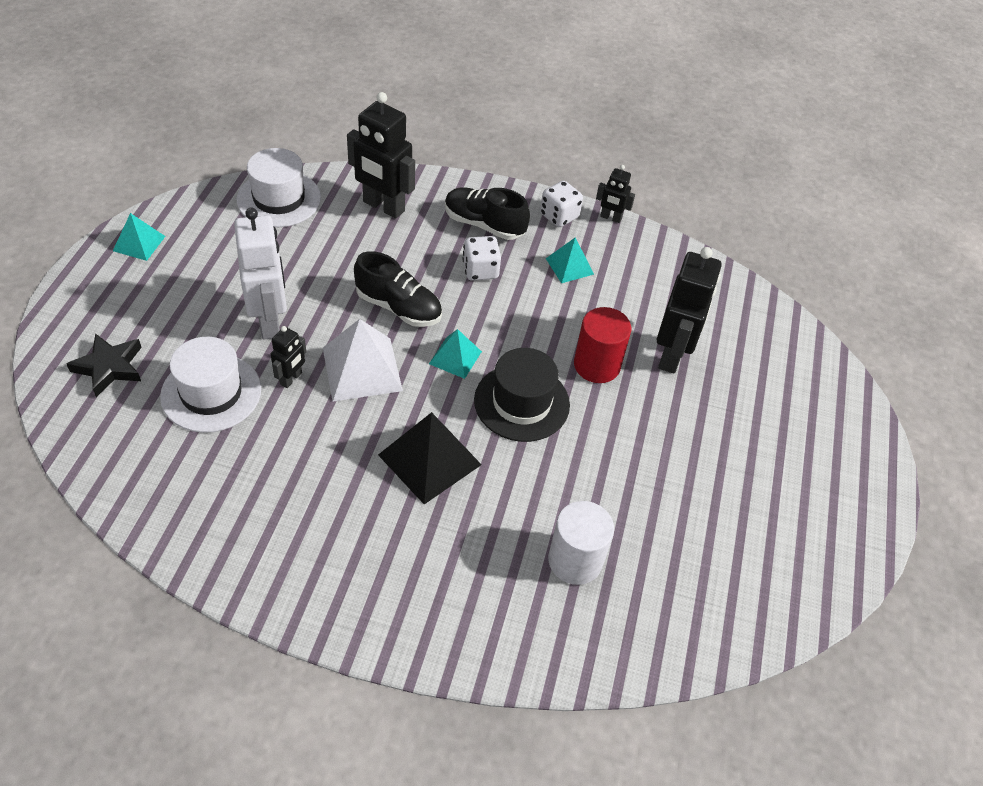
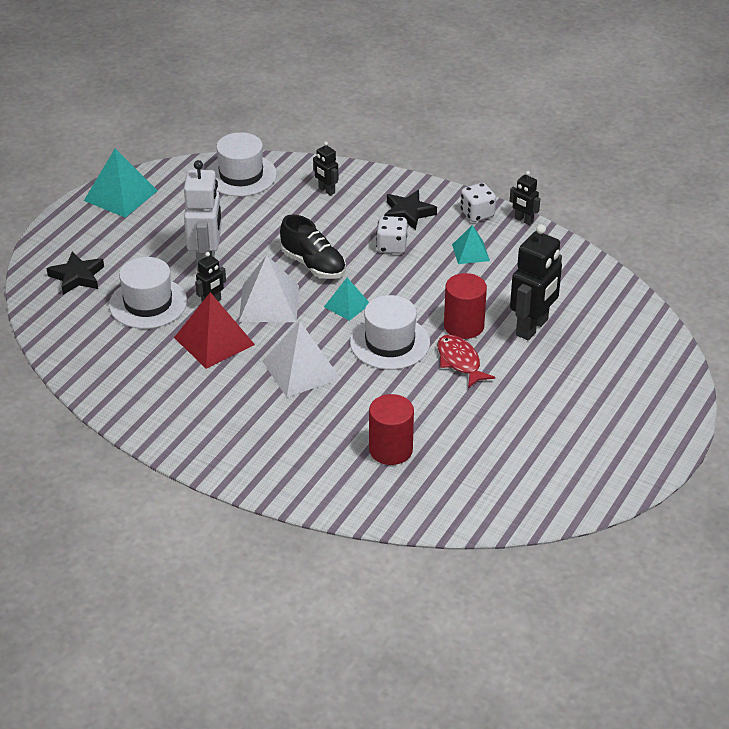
camera: 20 degrees right, 10 degrees down
turquoise pyramid [113,213,166,261] -> turquoise pyramid [84,149,158,218], size x1.71
black robot [347,92,415,219] -> black robot [313,142,338,196], size x0.50
black pyramid [378,412,482,504] -> white pyramid [262,321,341,397]
black shoe [445,187,530,240] -> black star [384,190,437,230]
black hat [474,348,570,442] -> white hat [350,295,430,370]
white cylinder [548,501,614,585] -> red cylinder [369,394,414,465]
none -> red pyramid [174,292,255,369]
none -> red fish [438,335,495,388]

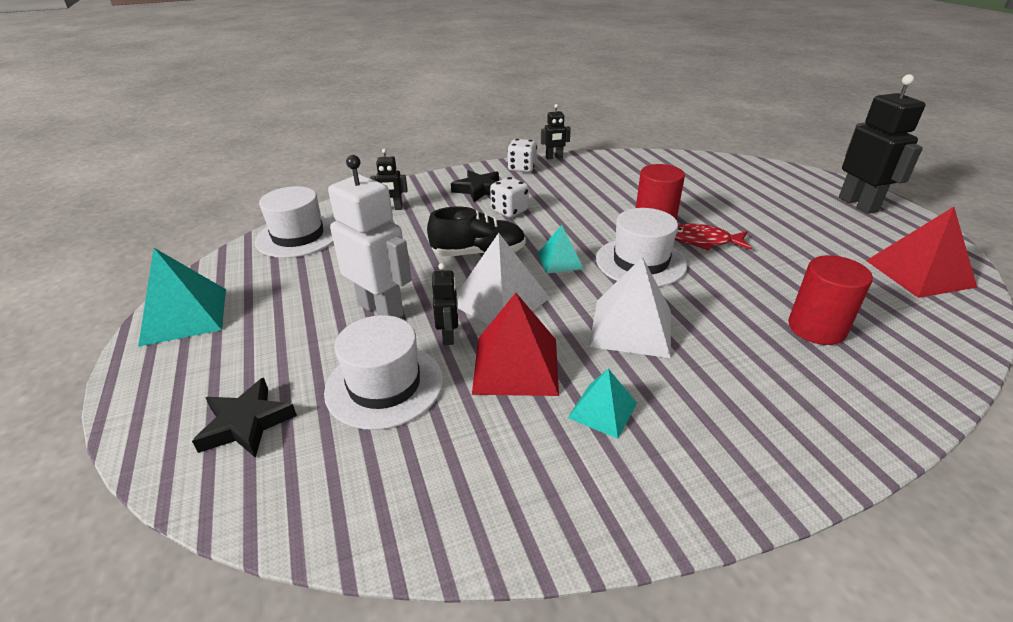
camera: 50 degrees left, 5 degrees down
turquoise pyramid [452,225,490,264] -> turquoise pyramid moved to [568,368,637,439]
black robot [510,224,562,340] -> black robot moved to [839,74,926,214]
none -> red pyramid [866,207,977,298]

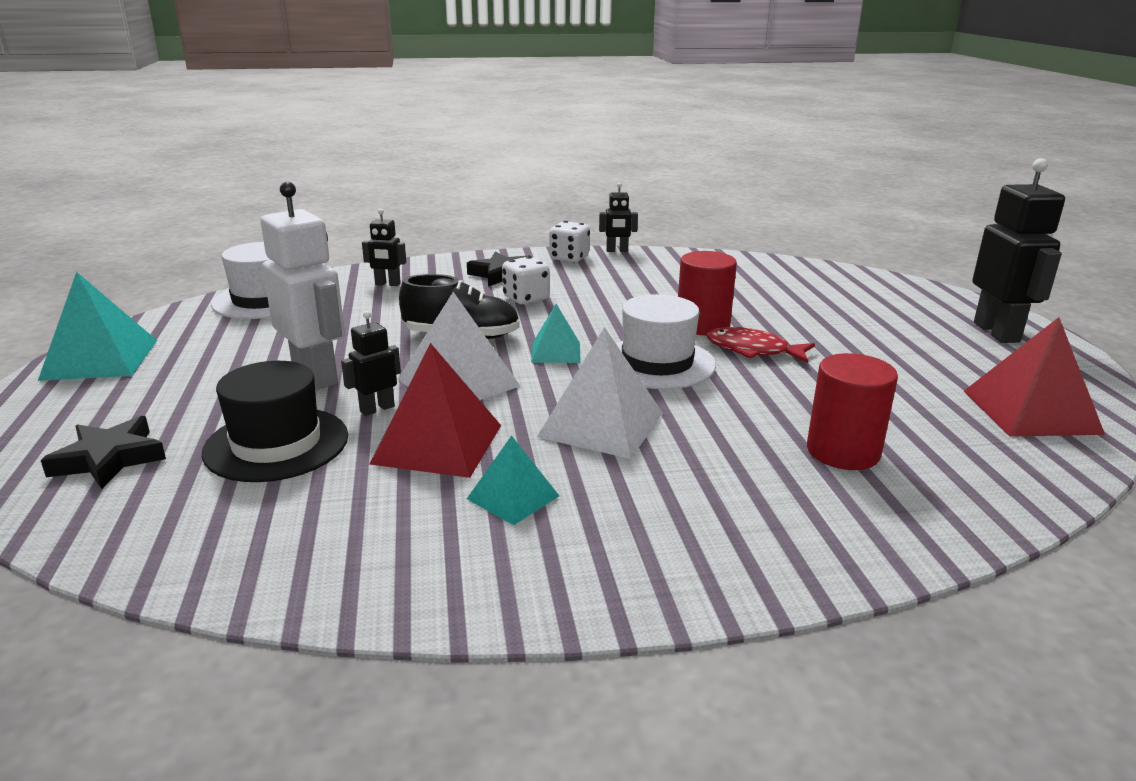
camera: 10 degrees right, 10 degrees down
white hat [324,315,443,430] -> black hat [202,361,348,482]
black robot [432,263,458,345] -> black robot turned 135 degrees counterclockwise [341,311,401,416]

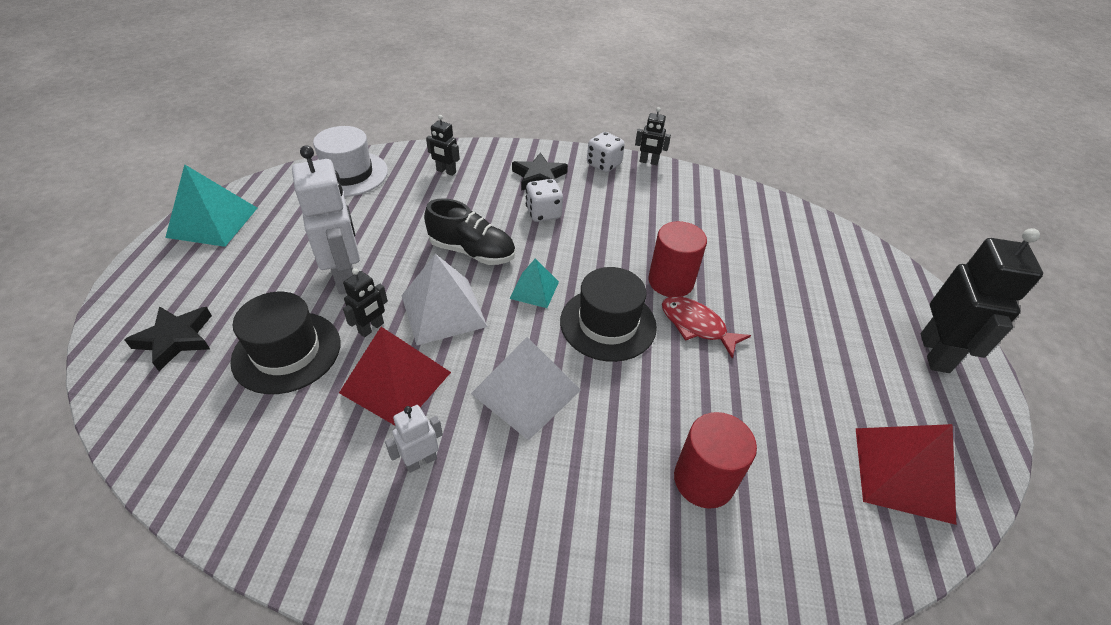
camera: 15 degrees right, 20 degrees up
black robot [341,311,401,416] -> black robot turned 150 degrees clockwise [343,268,388,337]
turquoise pyramid [467,435,559,525] -> white robot [385,405,443,473]
white hat [616,294,716,389] -> black hat [560,267,657,362]

